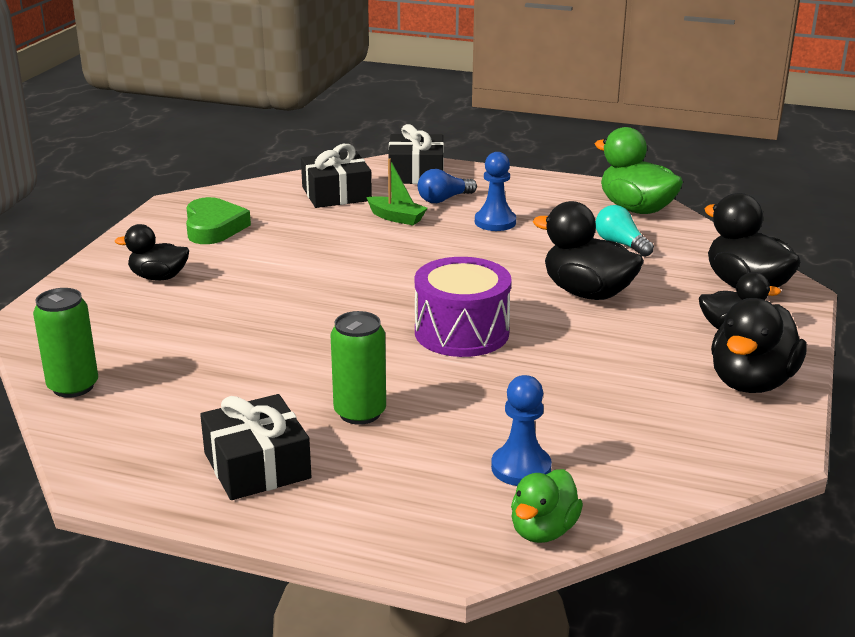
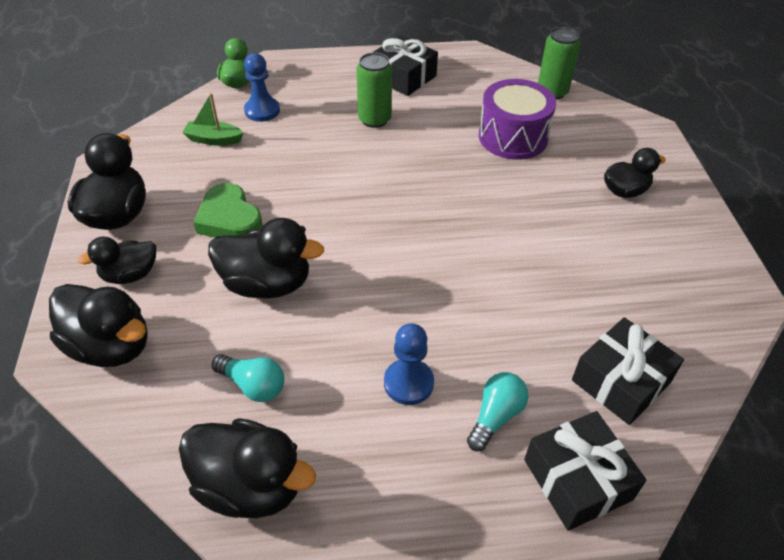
camera: 155 degrees right, 20 degrees up
green heart [186,197,251,244] -> green heart moved to [193,183,263,237]
green boat [366,158,428,225] -> green boat moved to [182,93,244,146]
purple drum [415,257,512,357] -> purple drum moved to [479,79,556,160]
blue light bulb [418,169,477,203] -> turquoise light bulb [467,372,528,451]
green duck [595,127,683,214] -> black duck [179,418,316,518]

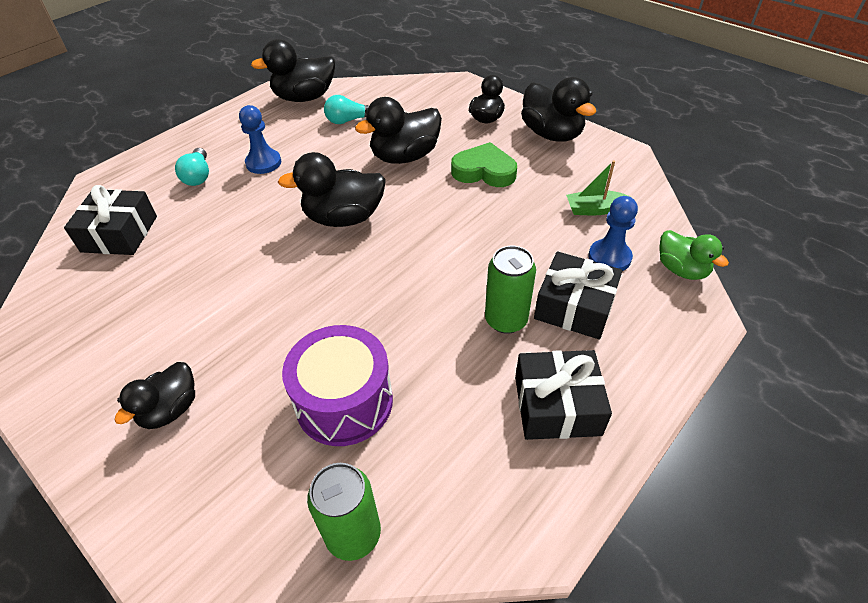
camera: 140 degrees right, 0 degrees up
black duck [49,284,148,367] -> black duck moved to [278,152,386,227]
green boat [182,93,244,146] -> green boat turned 150 degrees counterclockwise [566,160,630,215]
black gift [524,411,646,531] -> black gift moved to [534,252,622,339]

